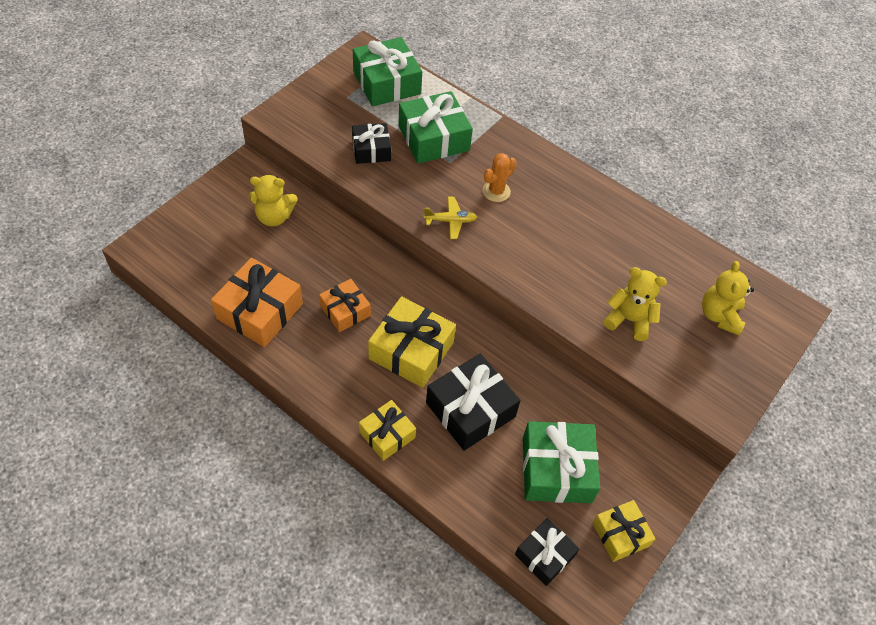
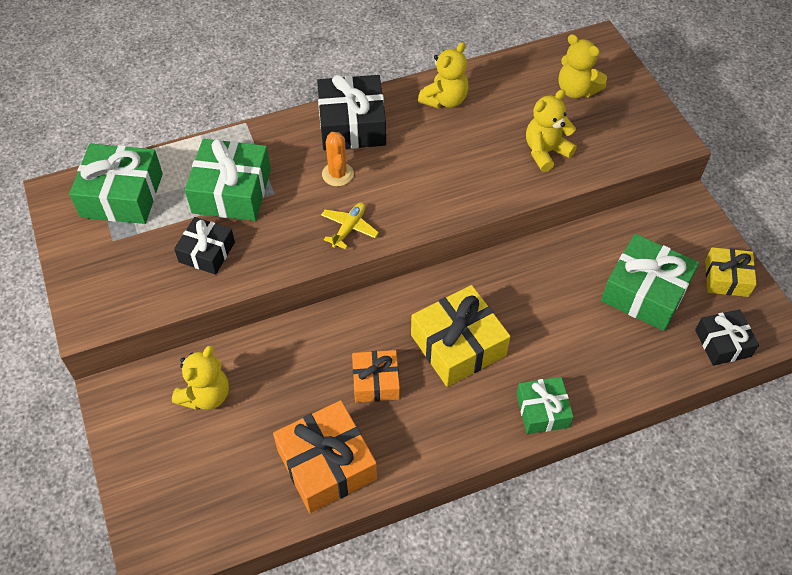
camera: 55 degrees left, 0 degrees up
yellow gift [359,400,416,461] -> green gift [516,377,574,434]
black gift [426,353,521,451] -> black gift moved to [317,75,386,150]
none -> yellow teddy bear [418,42,469,109]

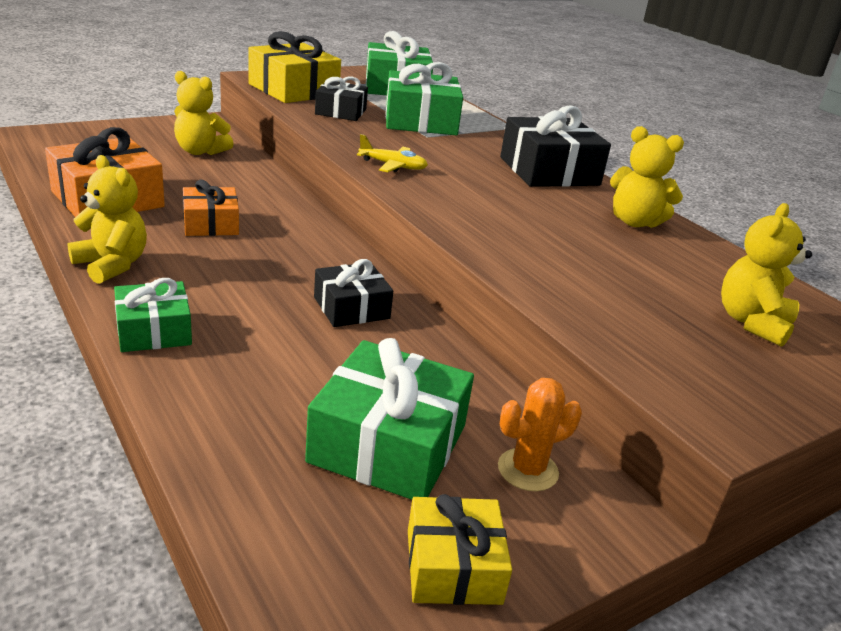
camera: 75 degrees right, 25 degrees down
orange cactus [322,132,354,186] -> orange cactus moved to [498,378,582,491]
yellow gift [411,285,510,387] -> yellow gift moved to [248,31,341,103]
yellow teddy bear [526,89,577,172] -> yellow teddy bear moved to [67,155,147,284]
black gift [695,309,759,366] -> black gift moved to [314,259,393,327]

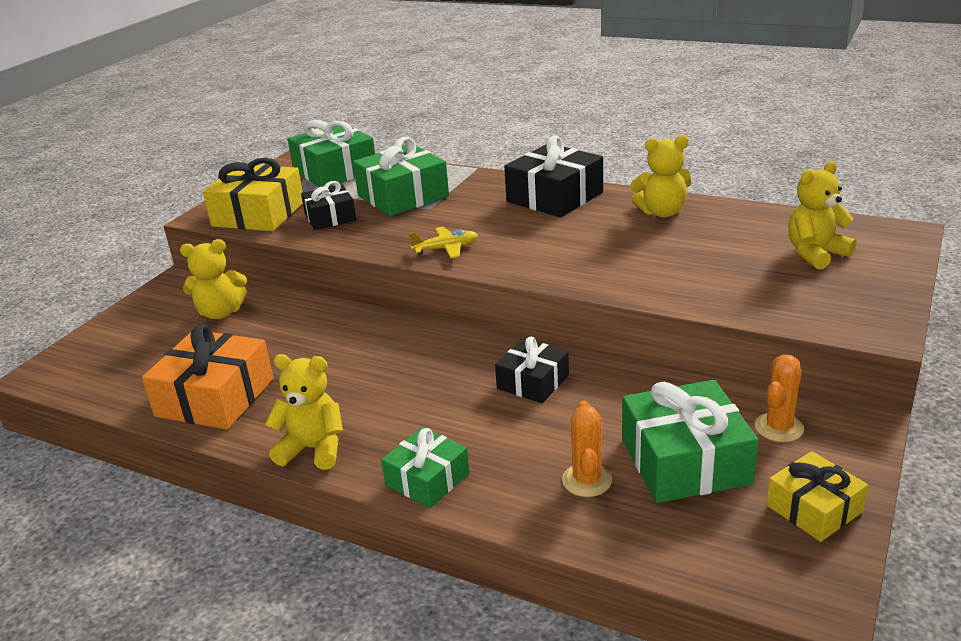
camera: 25 degrees left, 0 degrees up
orange gift [183,180,239,236] -> none
yellow teddy bear [721,203,812,347] -> yellow teddy bear turned 60 degrees clockwise [788,161,856,270]
none -> orange cactus [562,401,612,497]

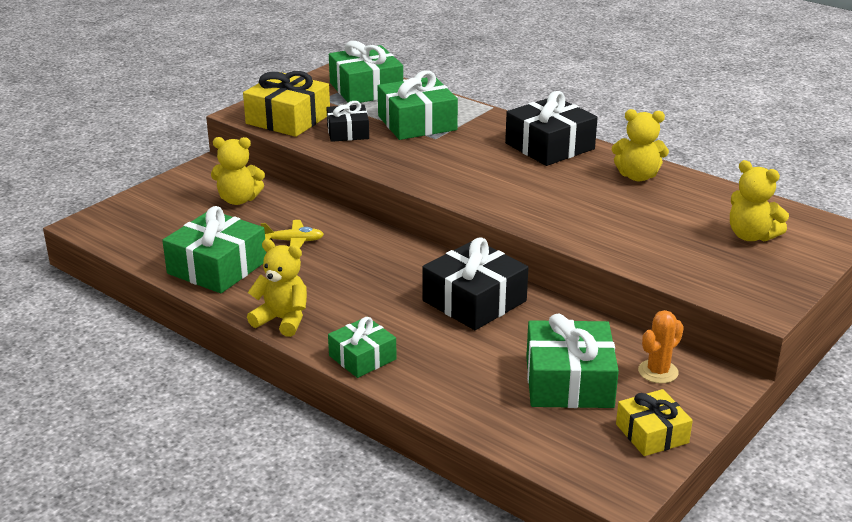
camera: 10 degrees right, 0 degrees up
orange gift [142,324,274,430] -> green gift [162,206,266,293]
yellow plane [409,227,478,258] -> yellow plane moved to [261,220,324,248]
black gift [495,337,569,403] -> black gift [423,237,528,330], size x1.64
orange cactus [562,401,612,497] -> none
yellow teddy bear [788,161,856,270] -> yellow teddy bear turned 120 degrees counterclockwise [730,160,789,242]

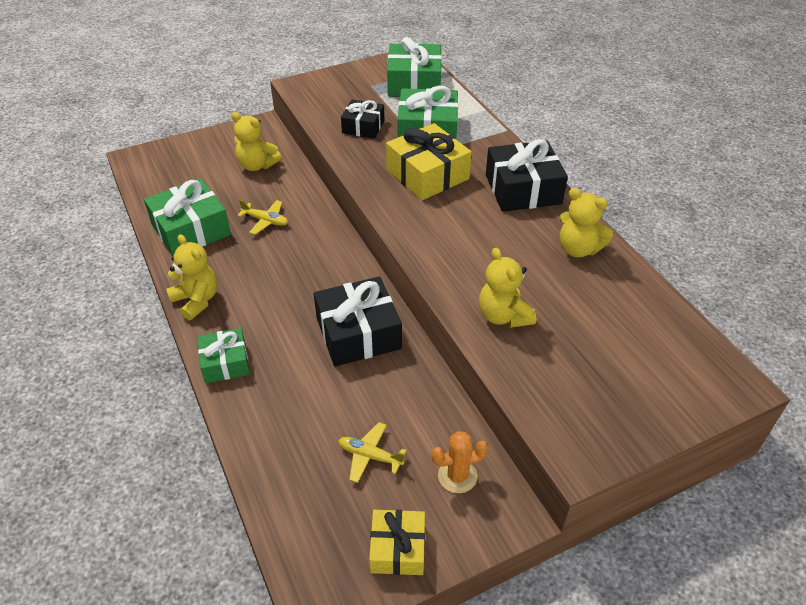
camera: 25 degrees right, 15 degrees up
yellow gift [243,71,330,137] -> yellow gift moved to [386,123,472,200]
green gift [526,314,619,408] -> yellow plane [338,422,407,483]
yellow teddy bear [730,160,789,242] -> yellow teddy bear moved to [479,248,536,328]

